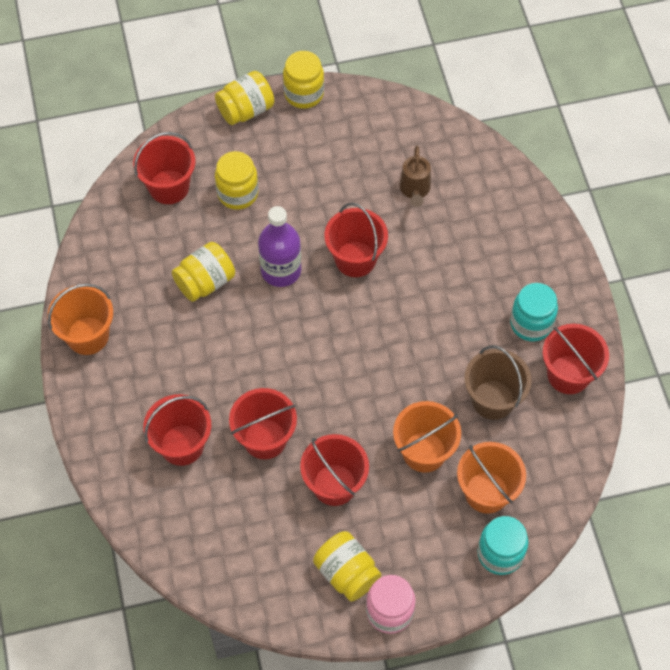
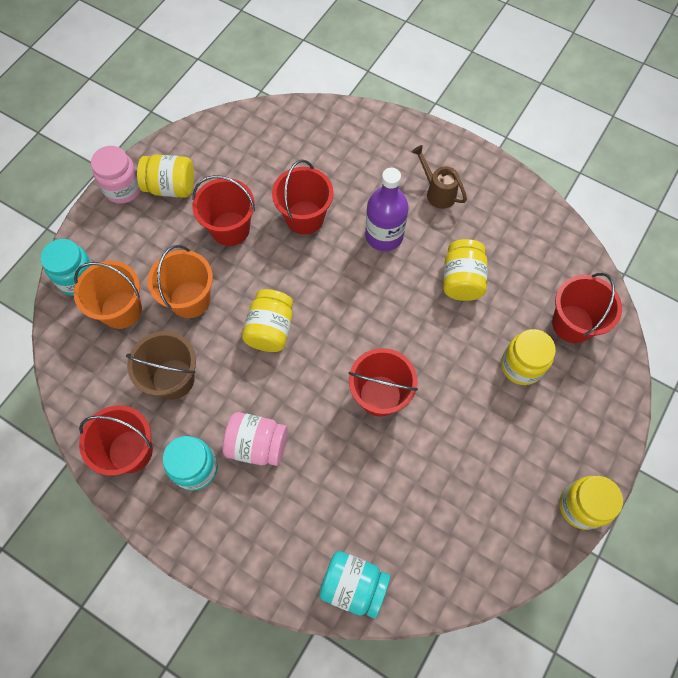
camera: 135 degrees right, 5 degrees up
orange bucket [48,284,113,355] -> none
red bucket [143,394,211,466] -> none
yellow jar [215,71,274,125] -> yellow jar moved to [242,289,293,352]
purple bottle [258,206,301,287] -> purple bottle moved to [365,168,408,251]
brown watering can [400,145,431,207] -> brown watering can moved to [412,145,467,209]
none -> pink jar [222,412,288,466]
none -> turquoise jar [319,551,390,618]

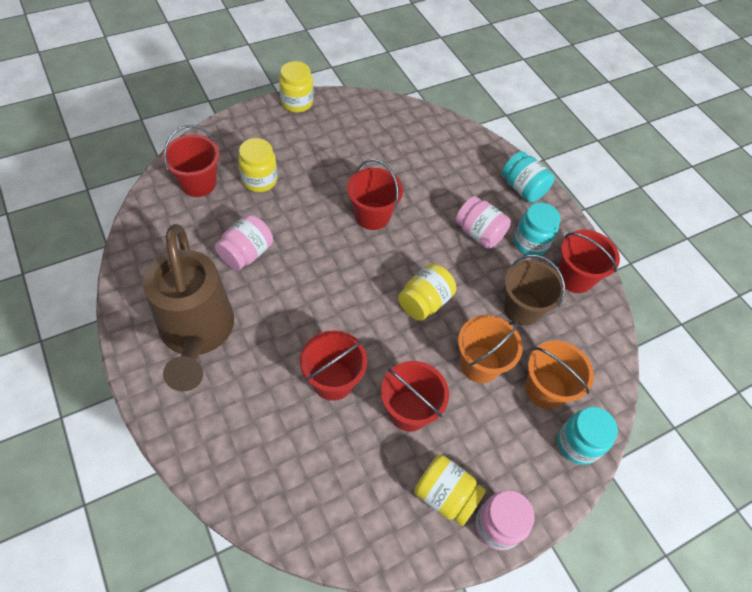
camera: 155 degrees left, 10 degrees down
turquoise jar [319,551,390,618] -> turquoise jar moved to [502,151,554,202]
purple bottle [365,168,408,251] -> none
brown watering can [412,145,467,209] -> brown watering can [143,224,234,392], size x2.38
yellow jar [443,239,488,301] -> pink jar [215,214,273,271]

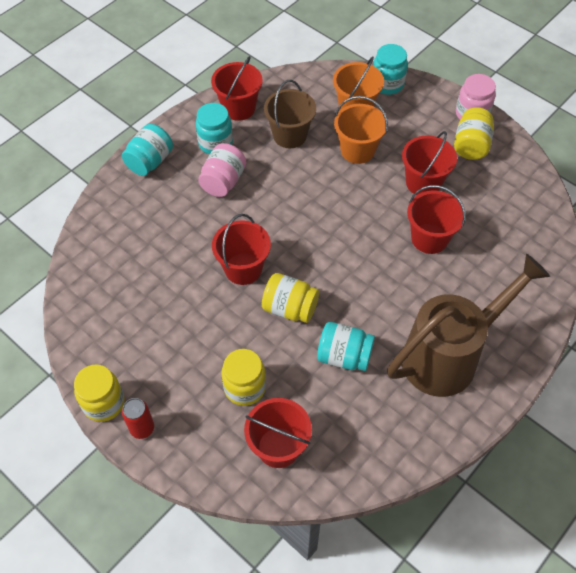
camera: 105 degrees left, 0 degrees up
pink jar [215,214,273,271] -> turquoise jar [317,322,375,371]
yellow jar [398,264,456,321] -> yellow jar moved to [262,273,319,323]
none -> red can [122,398,154,439]

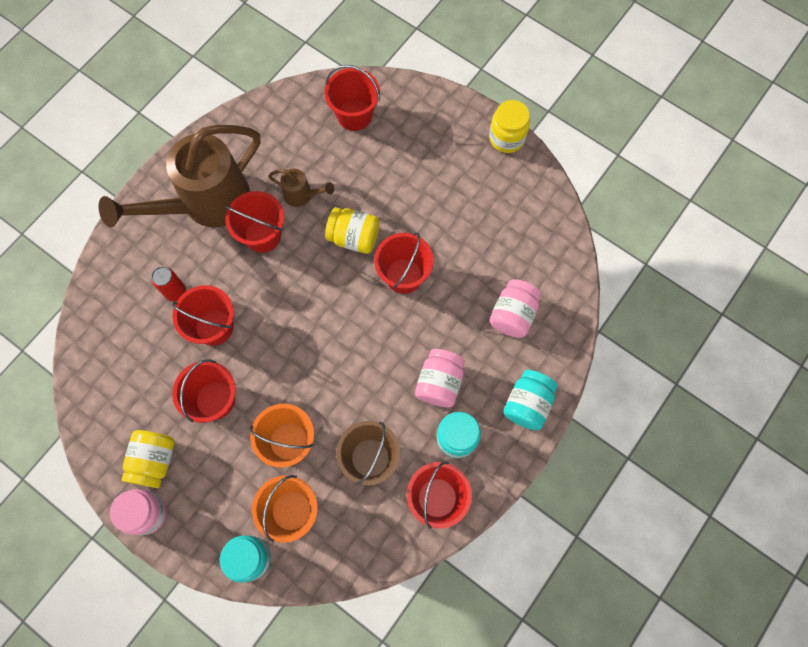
camera: 175 degrees right, 15 degrees up
red can [122,398,154,439] -> red can moved to [151,267,186,301]
yellow jar [221,349,266,406] -> none
turquoise jar [317,322,375,371] -> brown watering can [268,169,334,207]
none -> red bucket [225,191,284,253]
none -> pink jar [489,279,541,338]

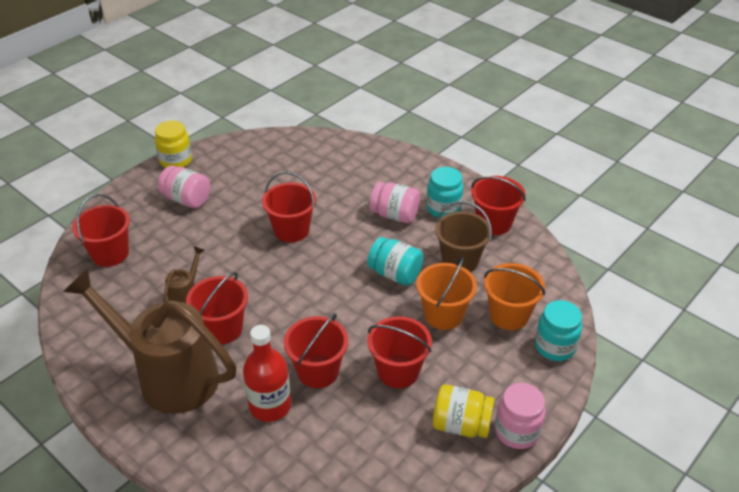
camera: 85 degrees left, 30 degrees down
brown watering can [99,125,260,228] -> brown watering can turned 150 degrees clockwise [63,268,236,414]
red can [151,267,186,301] -> red bottle [243,325,291,422]
yellow jar [325,207,380,254] -> none
pink jar [489,279,541,338] -> pink jar moved to [158,165,210,208]
turquoise jar [503,370,558,430] -> turquoise jar moved to [367,237,423,286]

